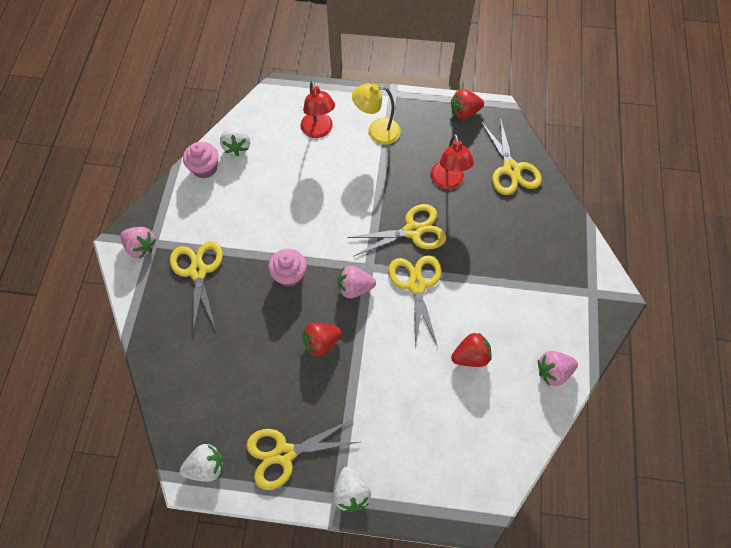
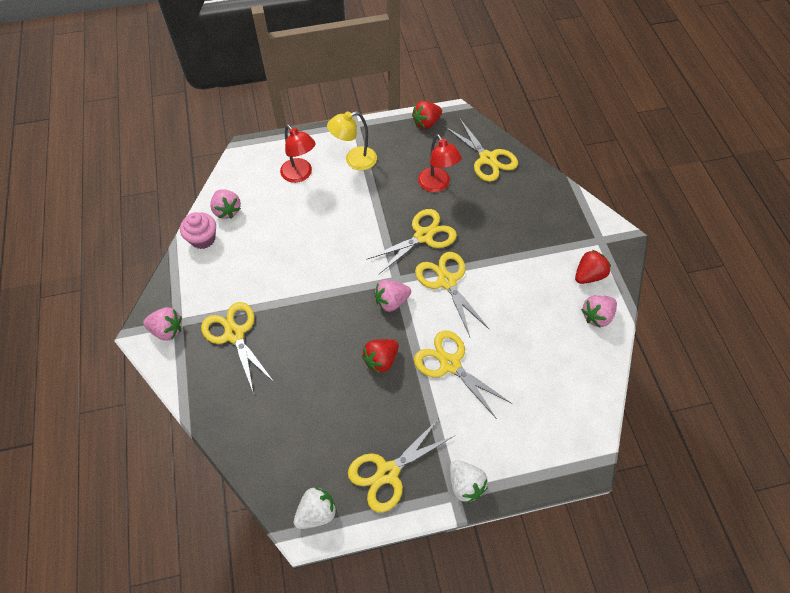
camera: 20 degrees left, 5 degrees down
white strawberry [220,125,250,156] -> pink strawberry [210,189,241,219]
pink cupcake [268,249,307,287] -> none
red strawberry [451,333,492,367] -> red strawberry moved to [575,250,611,284]
none -> yellow scissors [414,330,512,419]

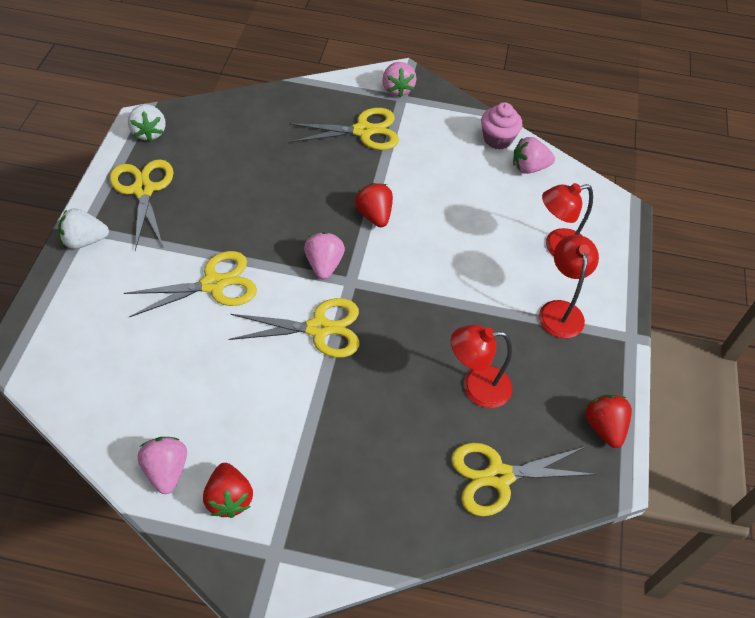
camera: 110 degrees right, 5 degrees down
pink strawberry [143,307,182,341] -> pink strawberry turned 45 degrees counterclockwise [382,62,416,97]
yellow lamp [327,111,377,170] -> red lamp [539,235,599,338]
red strawberry [362,339,399,373] -> red strawberry moved to [355,183,393,227]
yellow scissors [366,209,457,274] -> none

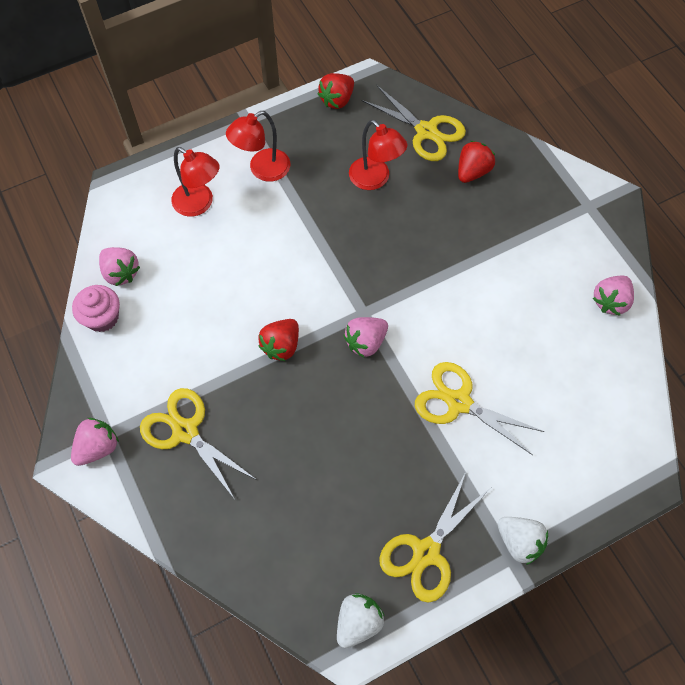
camera: 125 degrees left, 10 degrees up
red strawberry [203,463,253,518] -> red strawberry moved to [458,141,495,183]
yellow scissors [228,298,359,358] -> none

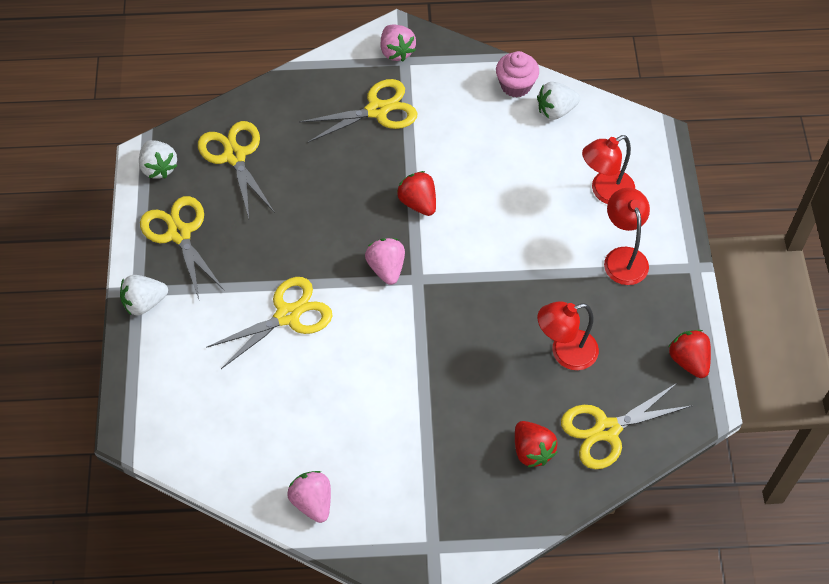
camera: 115 degrees right, 5 degrees down
pink strawberry [99,247,140,286] -> white strawberry [537,82,580,120]
none -> yellow scissors [198,121,275,218]

